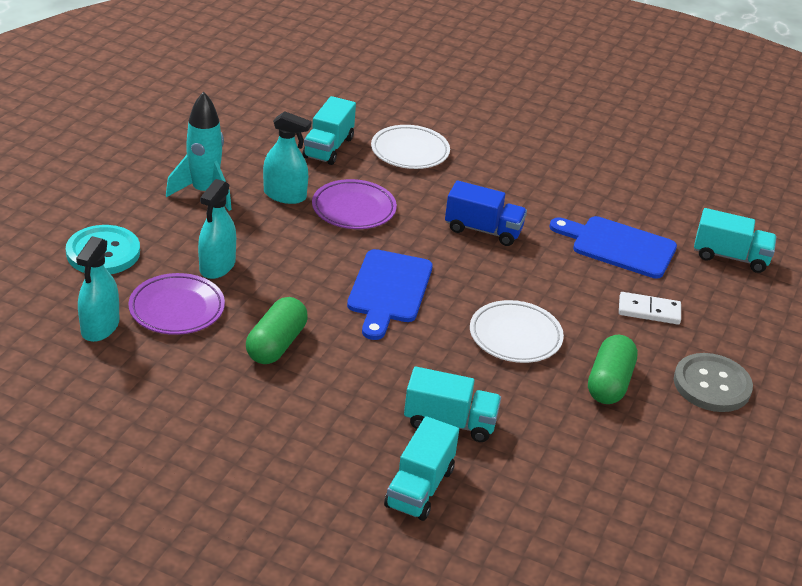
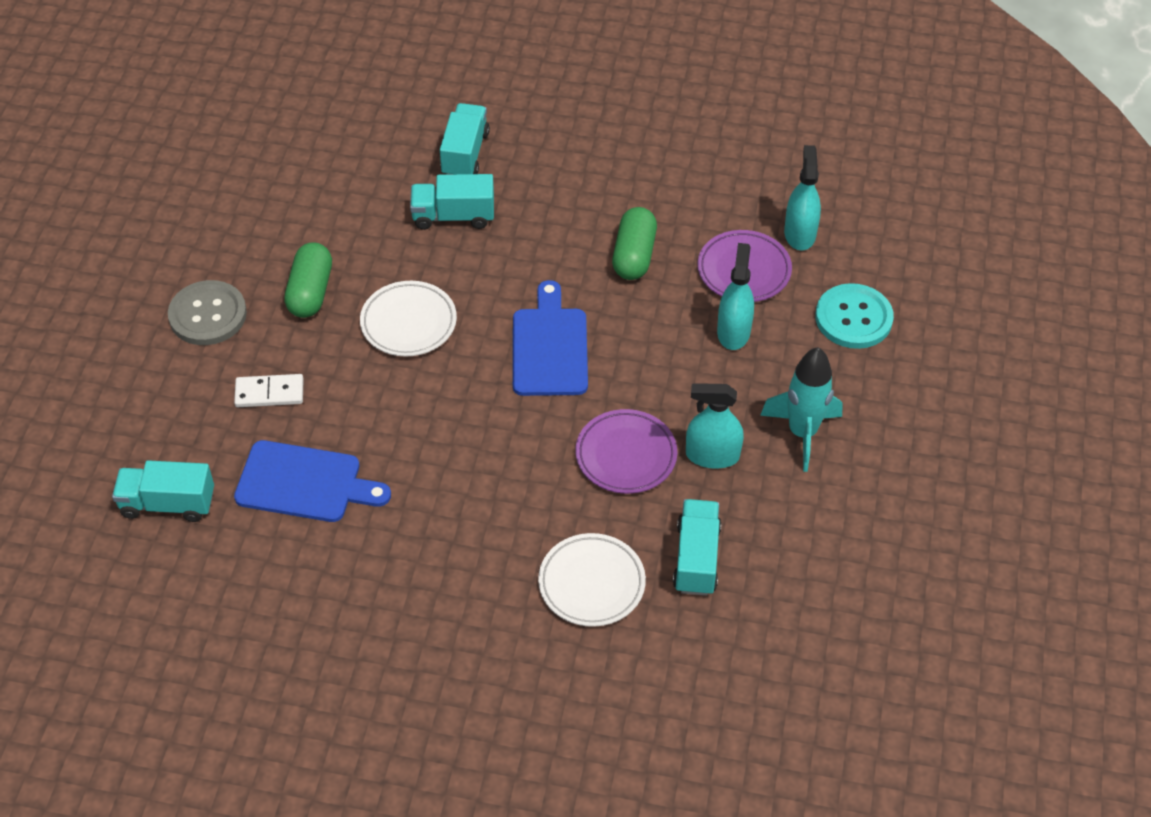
camera: 170 degrees right, 15 degrees up
blue truck [445,180,527,246] -> none

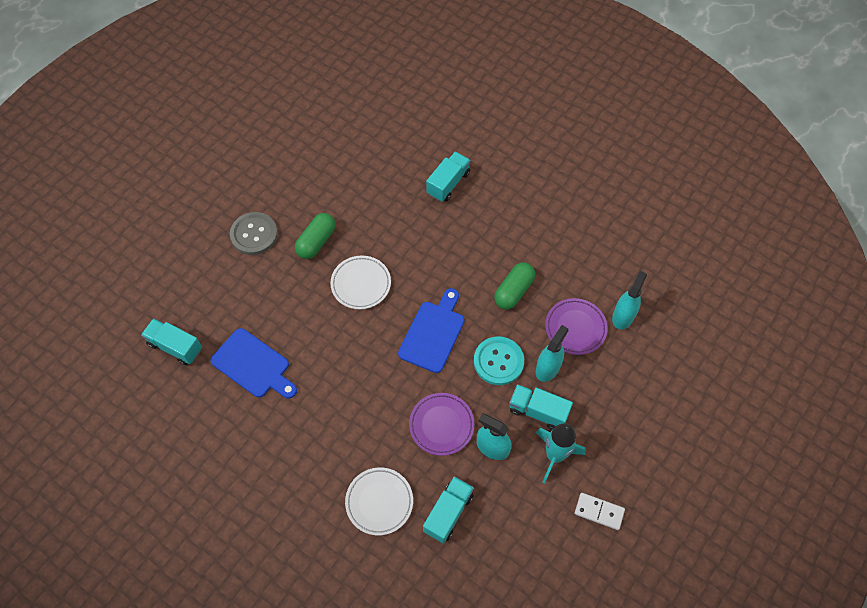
camera: 25 degrees right, 10 degrees up
white domino [234,374,303,407] -> white domino moved to [575,493,625,530]
turquoise truck [410,174,494,230] -> turquoise truck moved to [509,384,573,430]
turquoise button [816,283,894,349] -> turquoise button moved to [474,336,524,385]

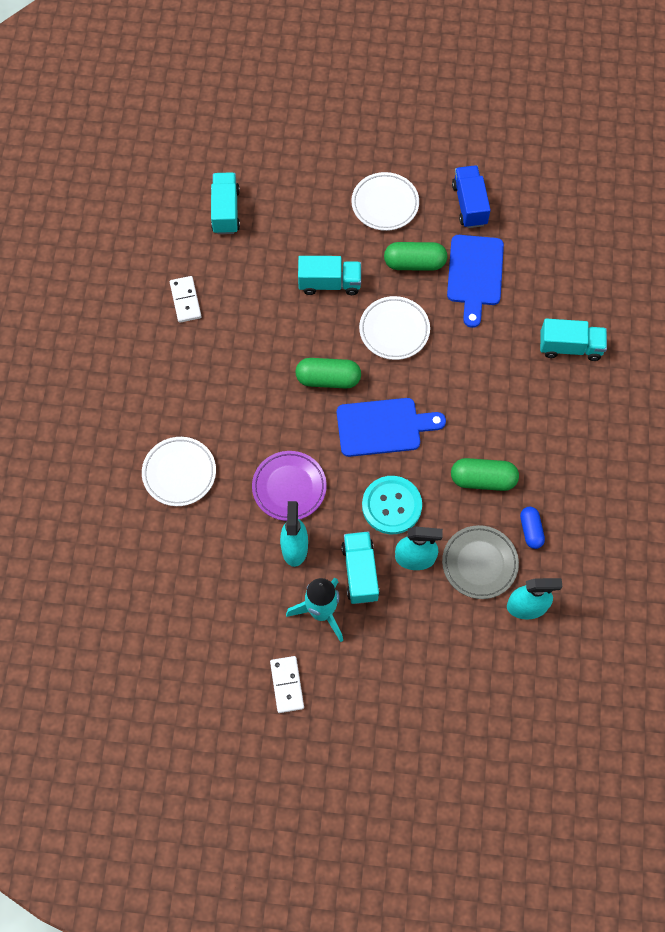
camera: 60 degrees right, 5 degrees up
blue cutting board [210,328,297,398] -> blue cutting board moved to [447,235,504,328]
grey button [230,212,278,255] -> white plate [351,172,419,231]
turquoise truck [423,476,474,544] -> turquoise truck moved to [298,256,361,295]
purple plate [545,298,608,355] -> grey plate [442,525,519,599]
none -> white domino [170,276,202,323]
none -> green capsule [295,358,361,388]
none -> blue truck [452,165,491,228]
none -> blue capsule [520,507,545,549]

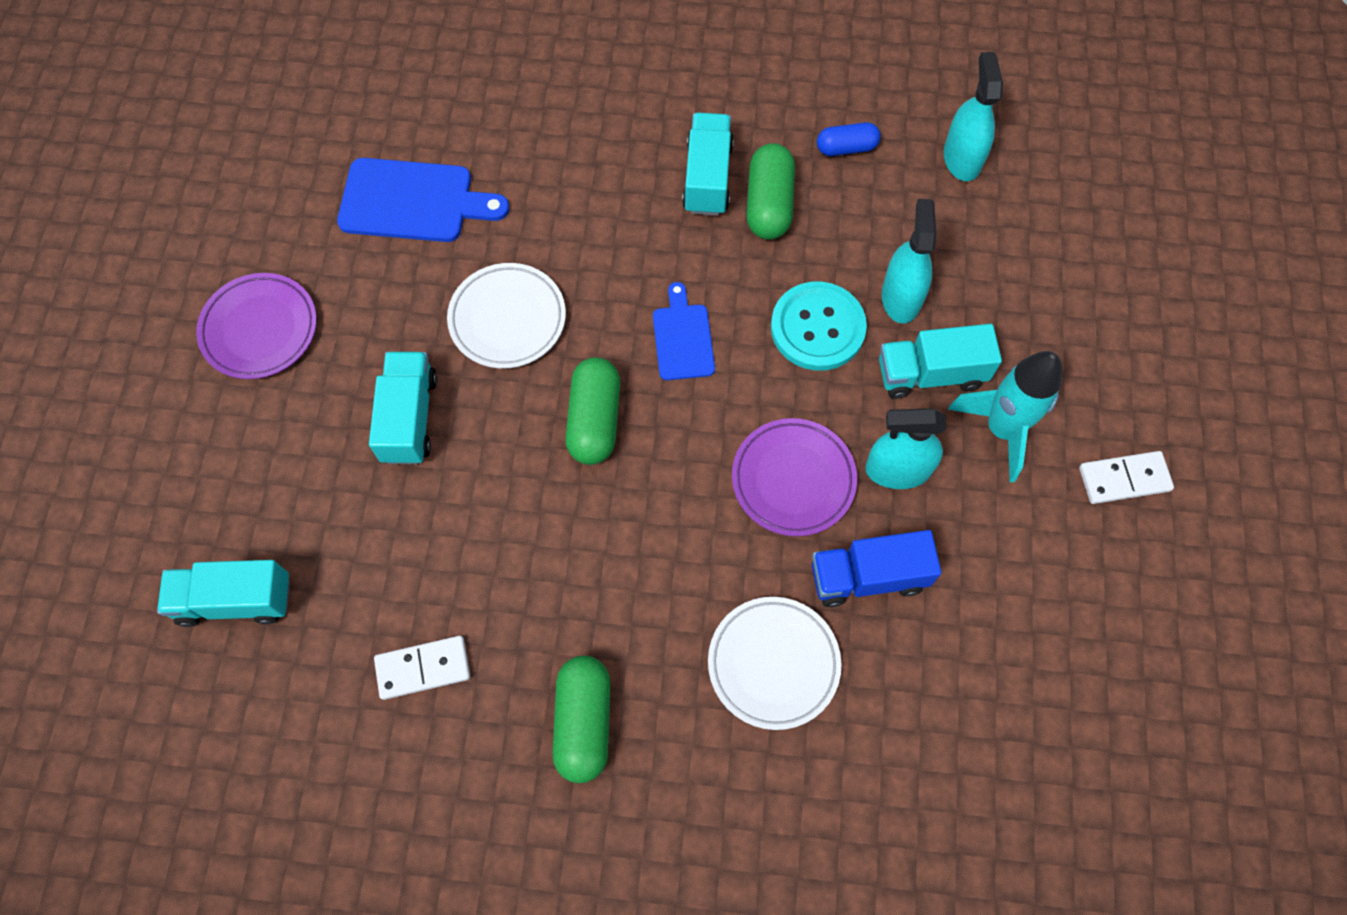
camera: 90 degrees left, 0 degrees up
blue cutting board [337,398,446,457] -> blue cutting board [653,282,715,380], size x0.61
white plate [351,172,419,231] -> purple plate [196,273,317,379]
green capsule [384,242,447,271] -> green capsule moved to [552,656,611,783]
grey plate [442,525,519,599] -> none
blue truck [452,165,491,228] -> blue truck moved to [812,530,941,607]
turquoise truck [540,319,607,361] -> turquoise truck moved to [682,113,734,216]

